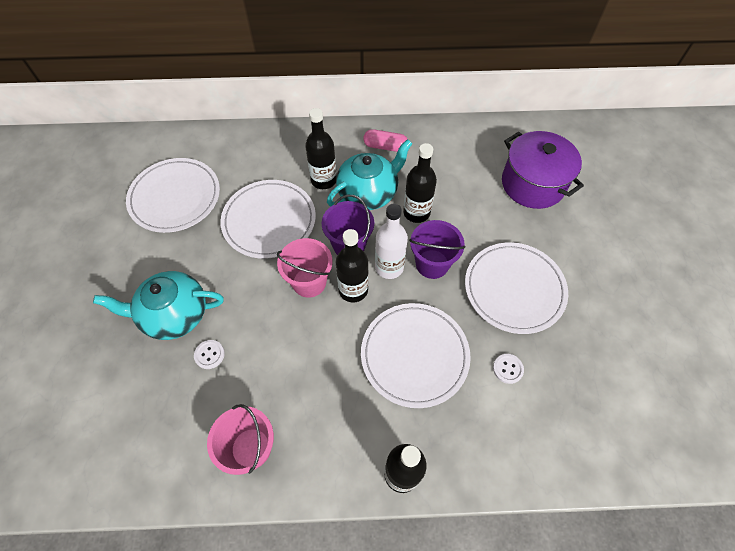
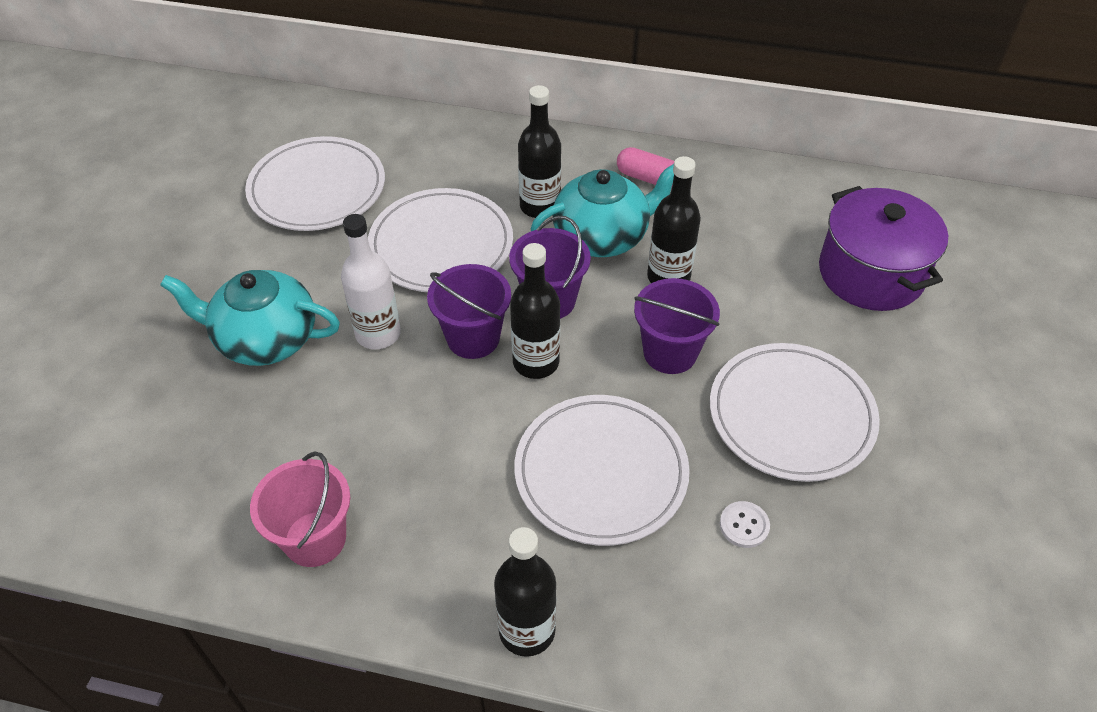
camera: 15 degrees right, 10 degrees down
white button [194,340,225,369] -> none
pink bucket [277,238,332,298] -> purple bucket [427,264,511,359]
white bottle [375,204,408,279] -> white bottle moved to [341,214,401,350]

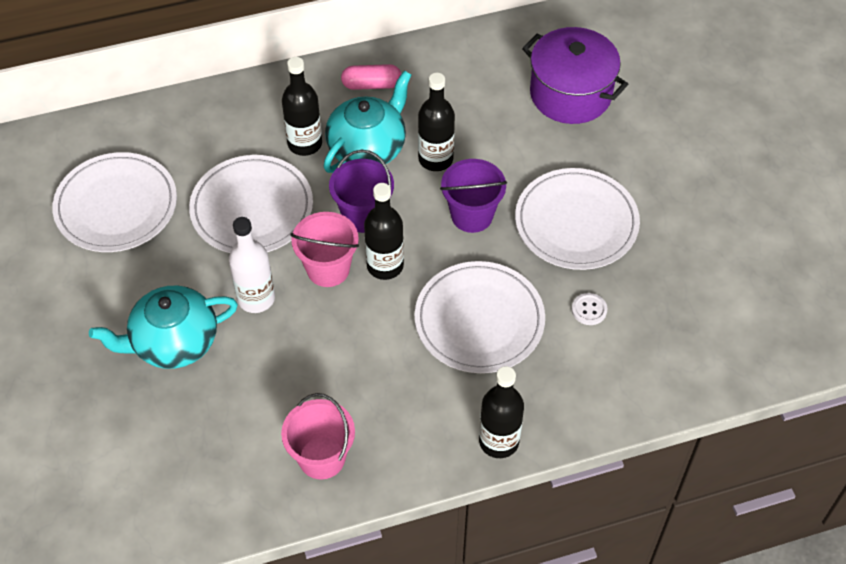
camera: 30 degrees left, 5 degrees up
purple bucket [427,264,511,359] -> pink bucket [290,212,359,287]

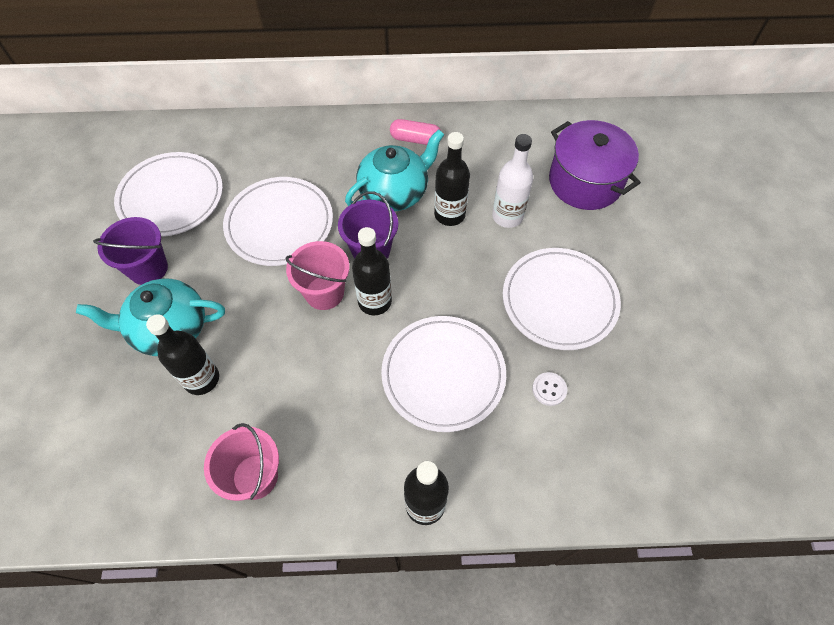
camera: 15 degrees right, 5 degrees up
white bottle [229,217,275,313] -> white bottle moved to [492,134,533,228]
black bottle [282,57,322,156] -> black bottle moved to [146,314,219,395]
purple bucket [440,159,507,233] -> purple bucket moved to [93,217,168,285]

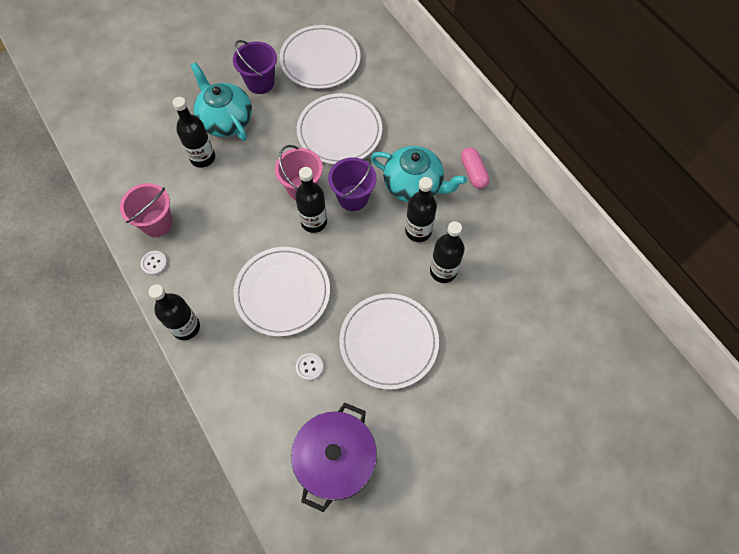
camera: 60 degrees right, 5 degrees up
white bottle [492,134,533,228] -> black bottle [430,221,465,283]
purple pot [549,120,641,210] -> purple pot moved to [291,402,377,512]
none -> white button [141,251,167,275]

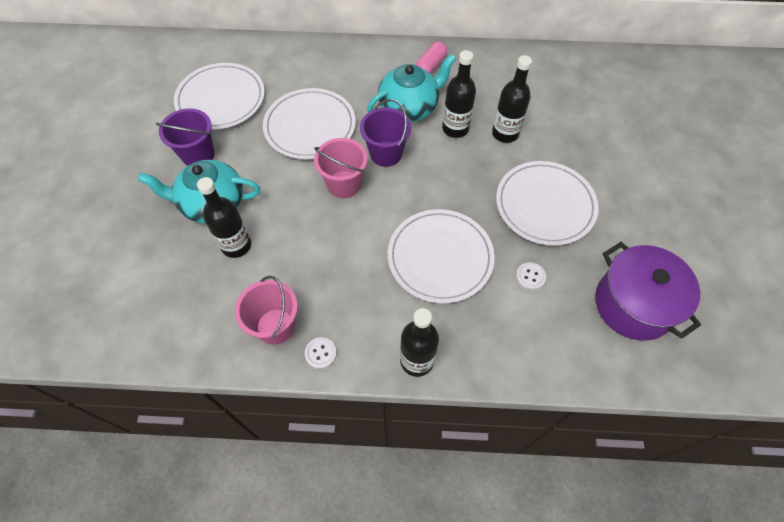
camera: 55 degrees left, 5 degrees down
black bottle [295,167,327,233] -> none
pink capsule [461,147,490,189] -> pink capsule turned 75 degrees counterclockwise [416,42,447,74]

